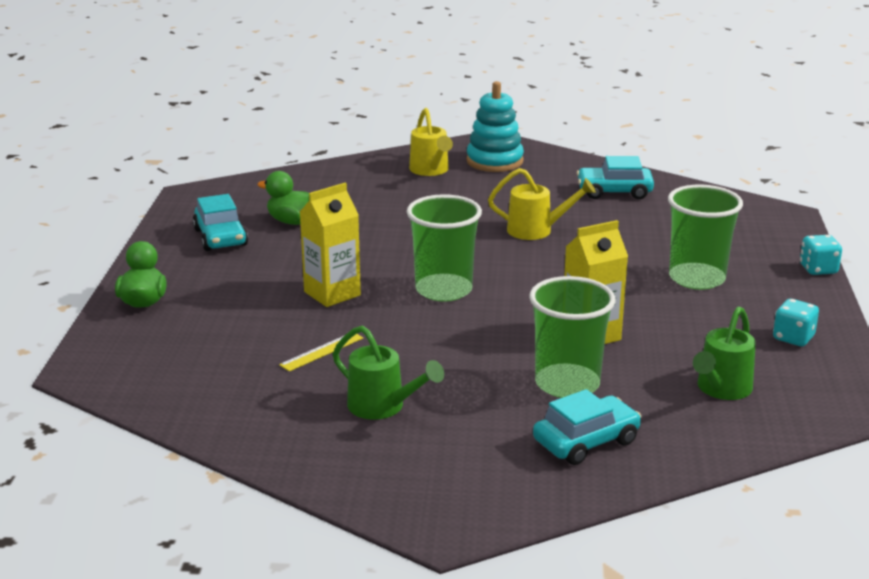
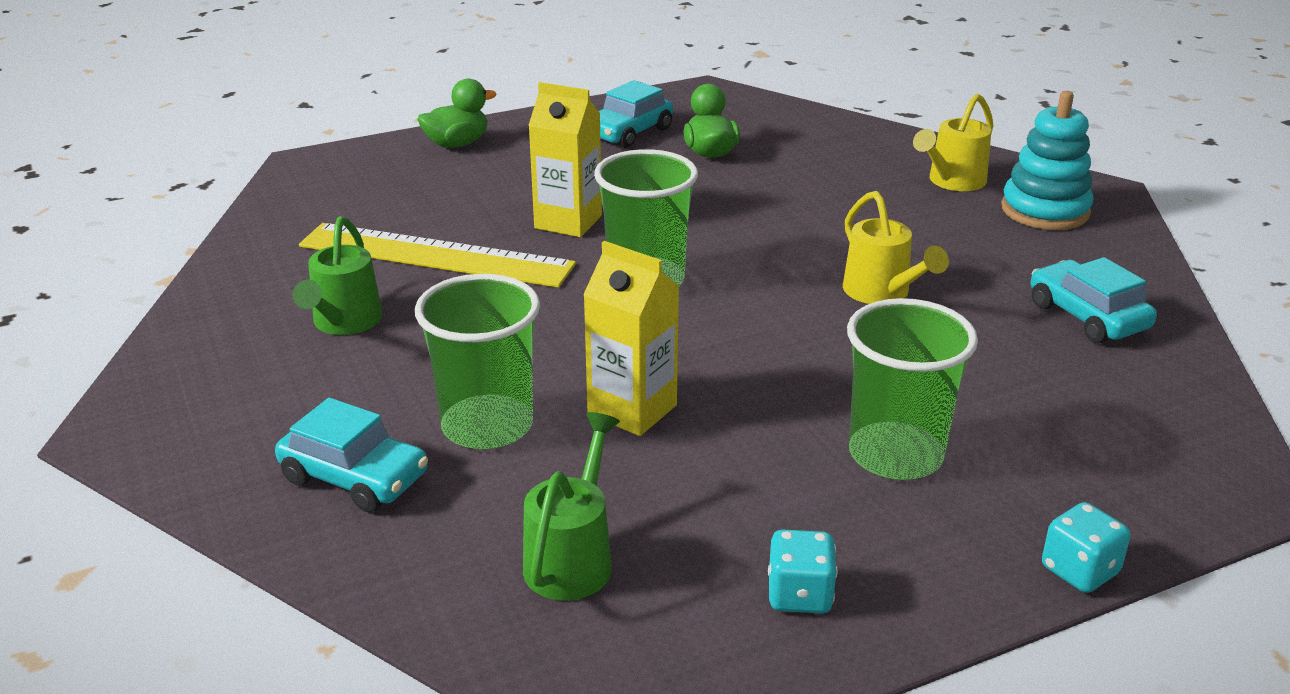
camera: 60 degrees right, 5 degrees up
yellow ruler [279,334,363,372] -> yellow ruler [299,223,576,288], size x2.46
green watering can [693,306,756,400] -> green watering can turned 105 degrees clockwise [523,412,620,601]

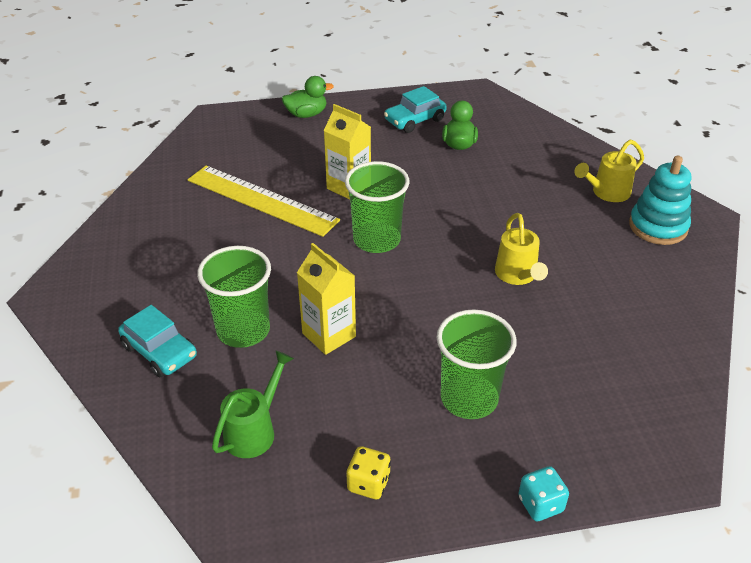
camera: 15 degrees right, 10 degrees up
green watering can [293,216,383,335] -> none
turquoise dice [768,530,837,613] -> yellow dice [346,446,391,499]
turquoise car [1030,257,1157,343] -> none

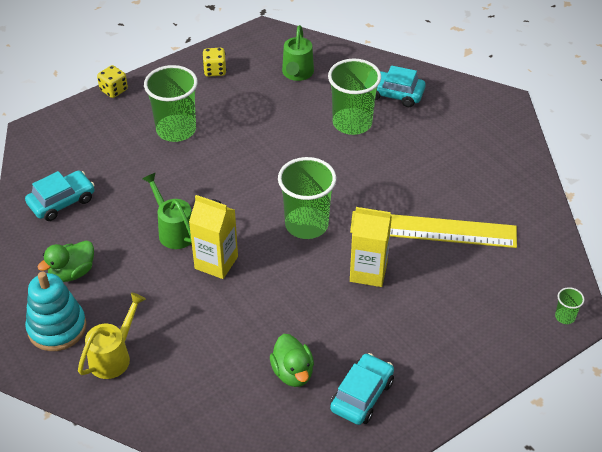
camera: 155 degrees right, 5 degrees up
green duck [282,76,334,118] -> green duck moved to [38,240,94,282]
yellow carton [297,243,356,355] -> yellow carton moved to [189,195,238,279]
yellow watering can [495,213,548,285] -> green watering can [143,172,192,249]
turquoise dice [518,466,569,521] -> yellow dice [97,65,128,98]
none -> turquoise car [25,171,95,221]
none -> green cup [555,287,585,324]

